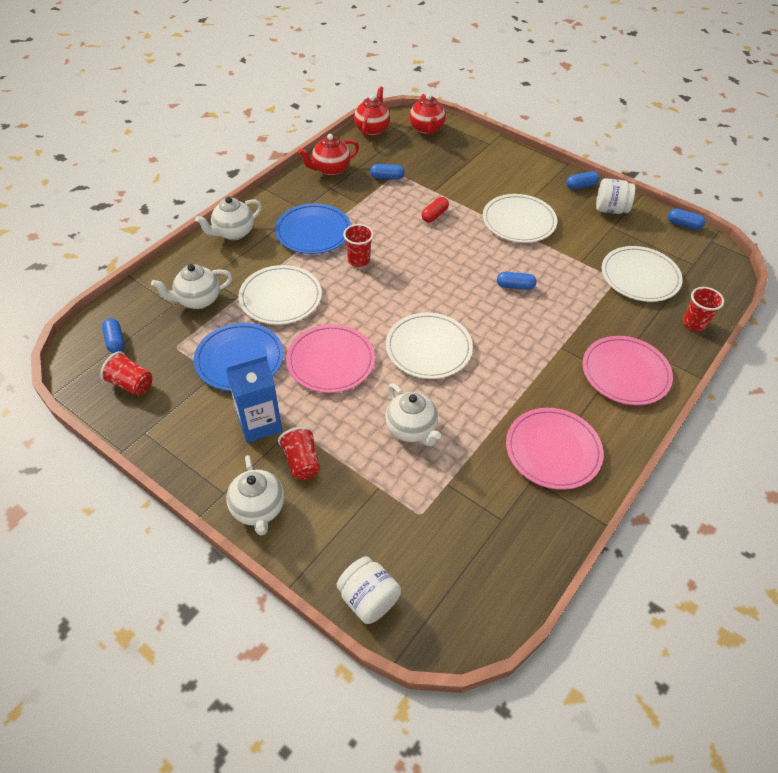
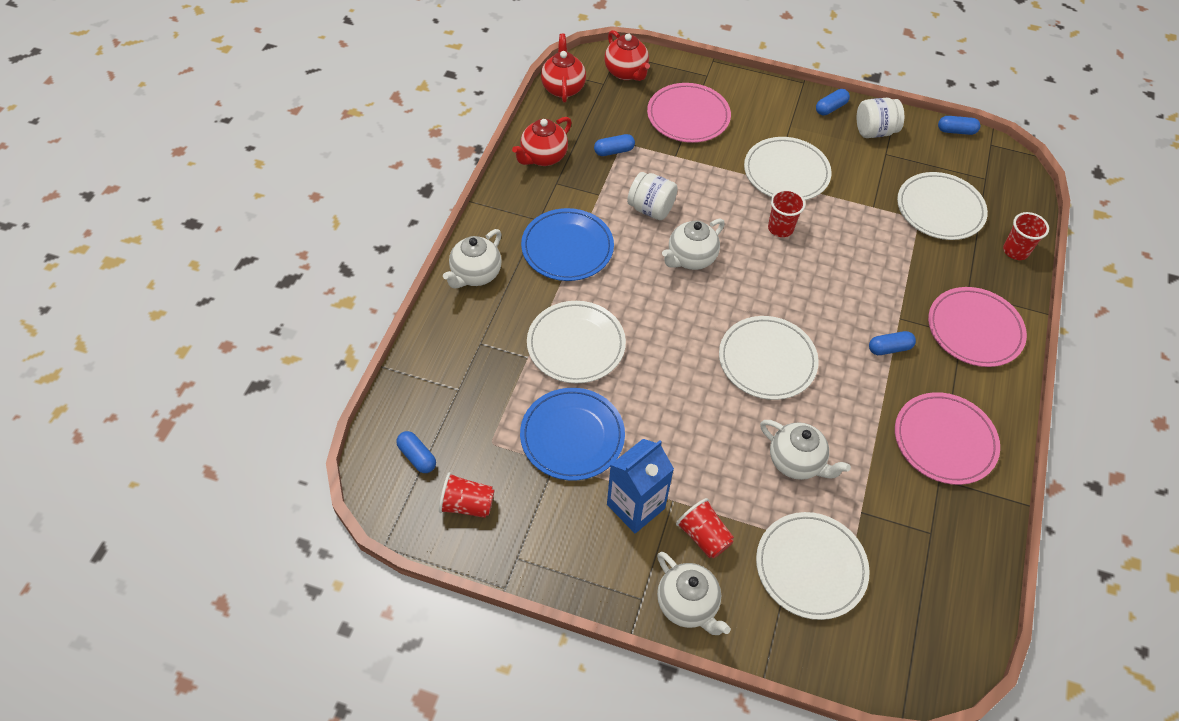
camera: 20 degrees left, 5 degrees up
white teapot [151,264,232,309] -> white teapot moved to [662,219,725,270]
pink plate [286,324,375,393] -> pink plate moved to [647,83,731,143]
white jar [336,556,401,624] -> white jar moved to [627,172,678,220]
red cup [343,224,374,267] -> red cup moved to [768,189,806,237]
red capsule [422,197,449,223] -> none
blue capsule [497,272,536,290] -> blue capsule moved to [869,331,916,355]
none -> white plate [756,512,870,620]

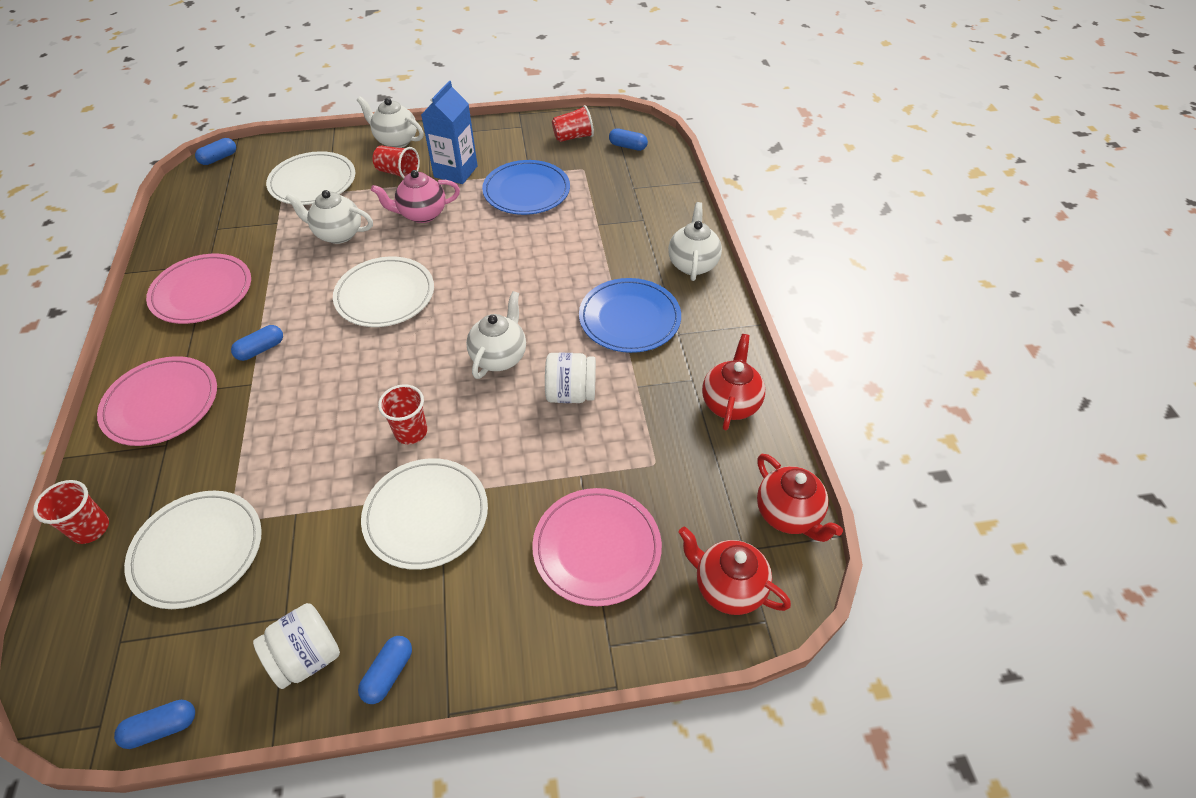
camera: 155 degrees right, 5 degrees down
white plate [527,301,626,383] -> none
blue capsule [594,134,635,156] -> blue capsule moved to [195,138,236,165]
none -> pink teapot [371,170,460,223]

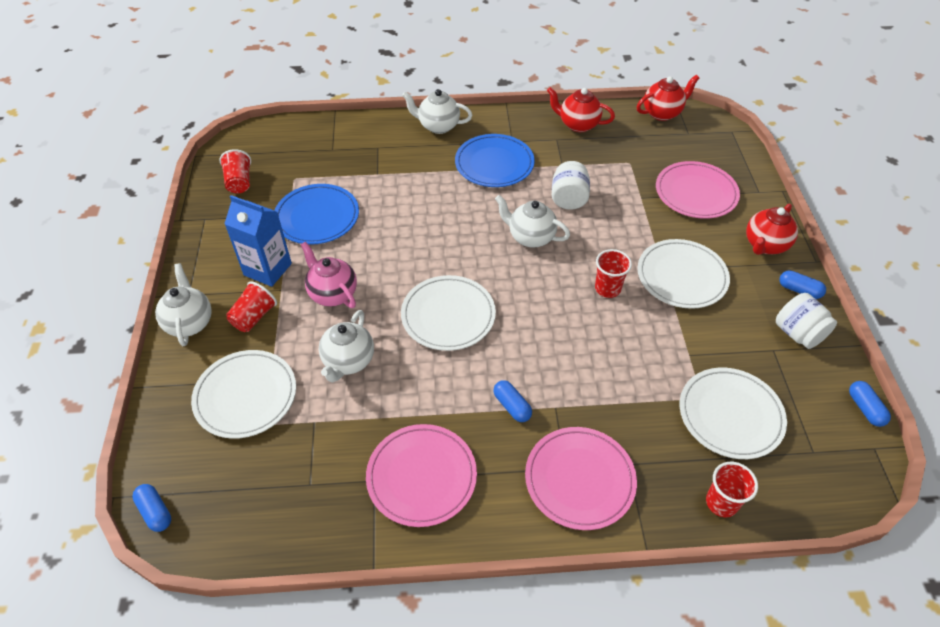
camera: 85 degrees left, 0 degrees up
white teapot [357,96,424,148] -> white teapot turned 135 degrees clockwise [155,263,212,346]
pink teapot [371,170,460,223] -> pink teapot turned 150 degrees clockwise [300,241,357,308]
blue capsule [609,128,648,151] -> none
red teapot [679,527,791,615] -> red teapot moved to [746,204,798,255]

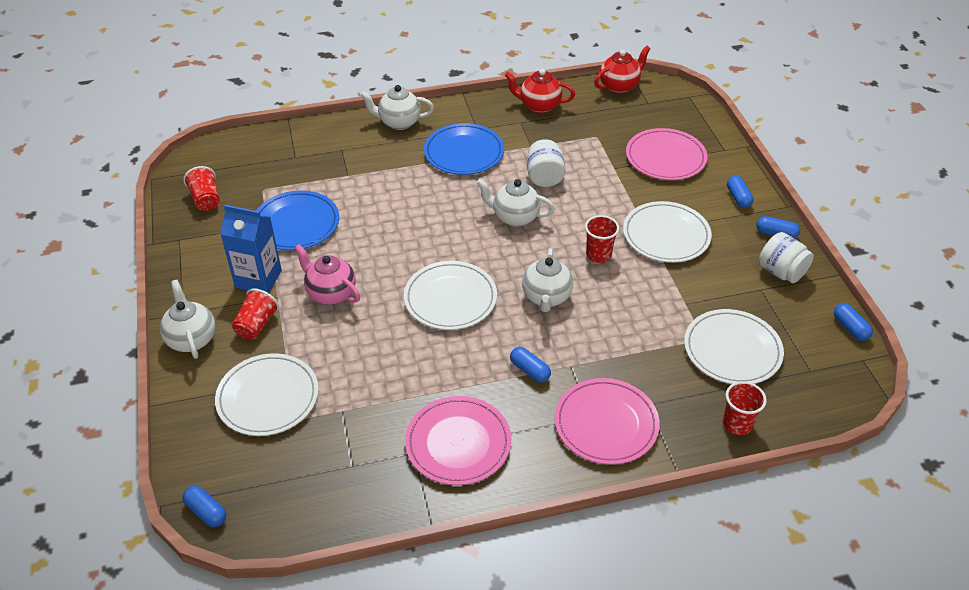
camera: 10 degrees left, 5 degrees down
white teapot [319,310,374,382] -> white teapot moved to [522,248,573,312]
red teapot [746,204,798,255] -> blue capsule [727,176,754,208]

